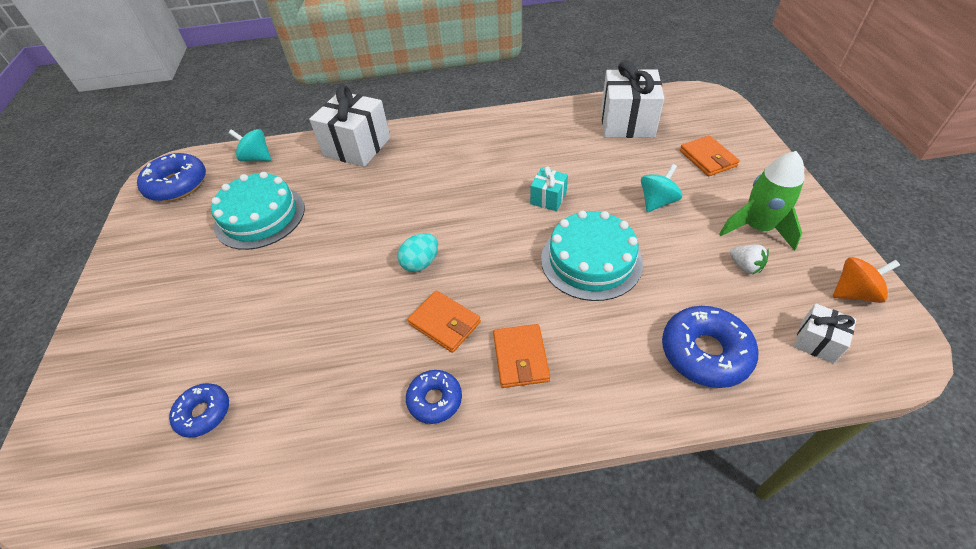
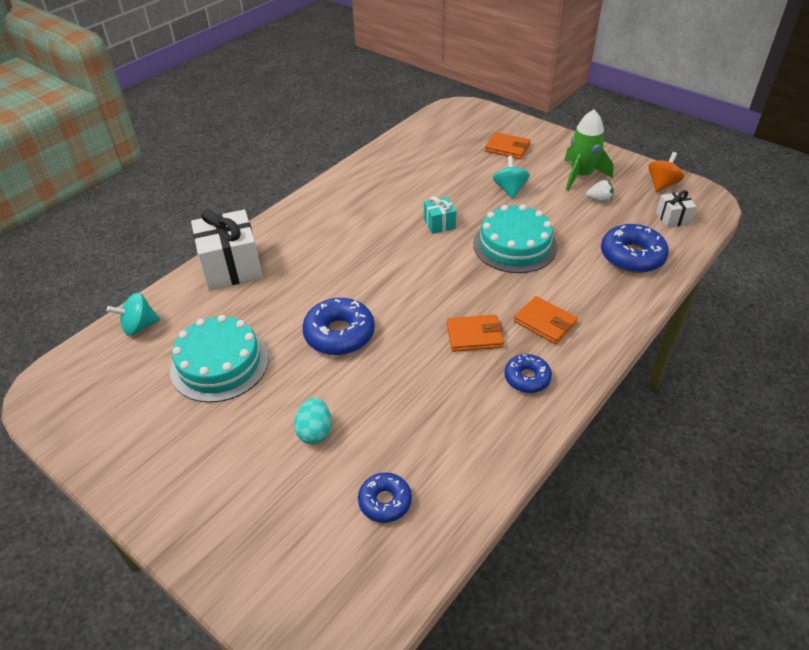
camera: 45 degrees left, 5 degrees down
blue donut [137,153,206,202] -> blue donut moved to [302,298,375,355]
turquoise egg [397,233,438,272] -> turquoise egg moved to [294,398,331,444]
white gift [601,61,664,138] -> none

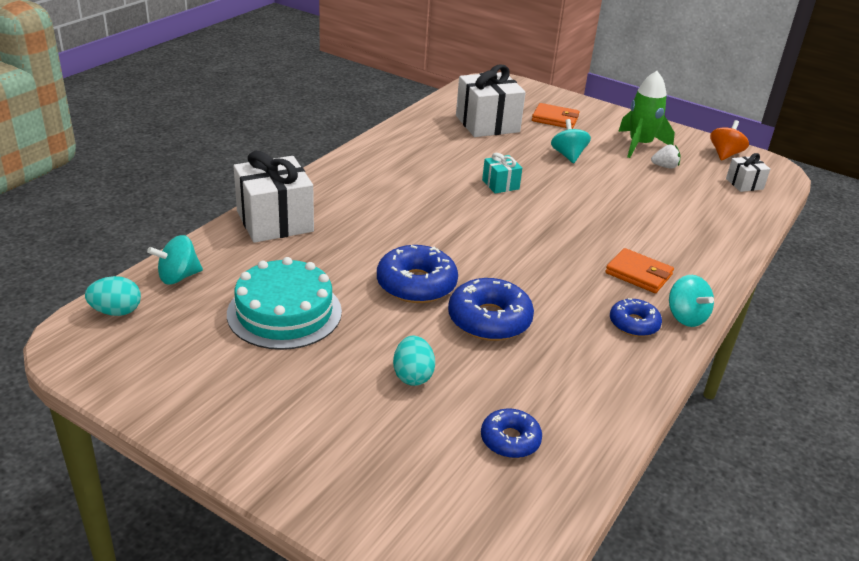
camera: 10 degrees left, 10 degrees down
orange wallet [447,315,504,352] -> none
turquoise cake [473,204,557,273] -> none
blue donut [601,224,669,273] -> blue donut moved to [448,278,534,341]
none -> turquoise egg [85,276,141,316]
none -> white gift [456,64,526,137]
none -> turquoise spinning top [669,275,714,327]

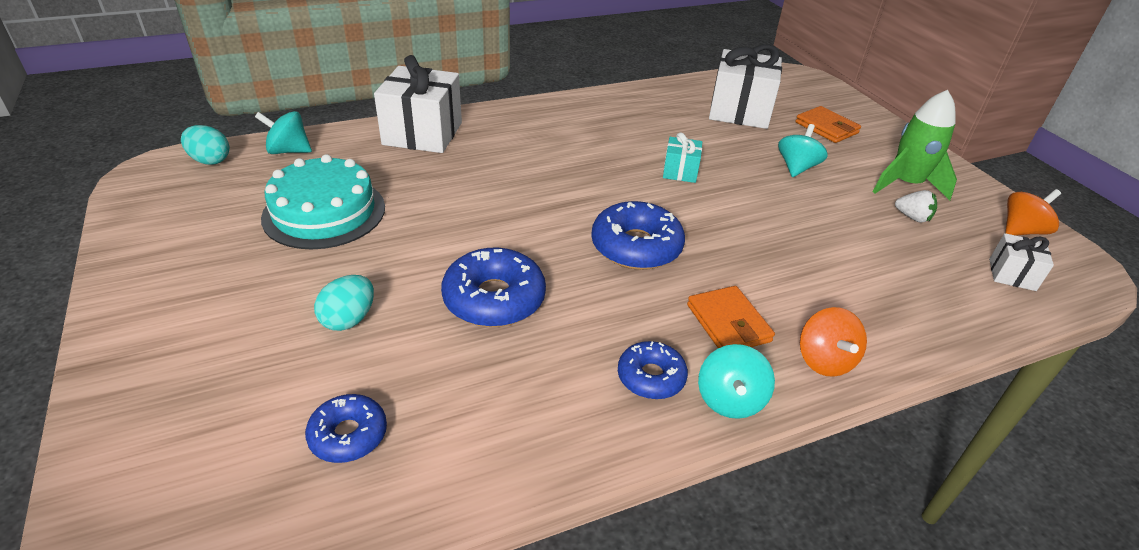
camera: 35 degrees right, 5 degrees up
blue donut [377,245,458,303] -> blue donut moved to [591,201,685,270]
none -> orange spinning top [800,307,867,377]

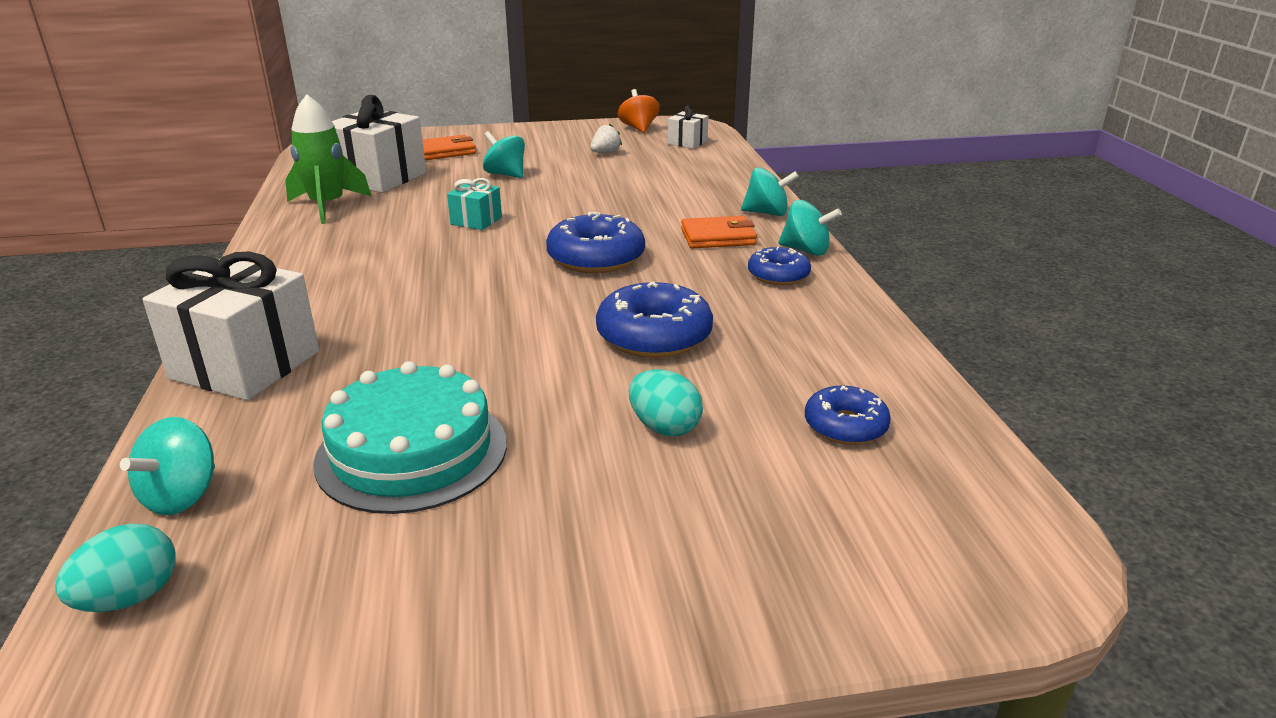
camera: 75 degrees left, 10 degrees down
orange spinning top [800,307,867,377] -> turquoise spinning top [741,167,799,216]
green rocket [873,90,957,200] -> green rocket moved to [285,94,371,224]

